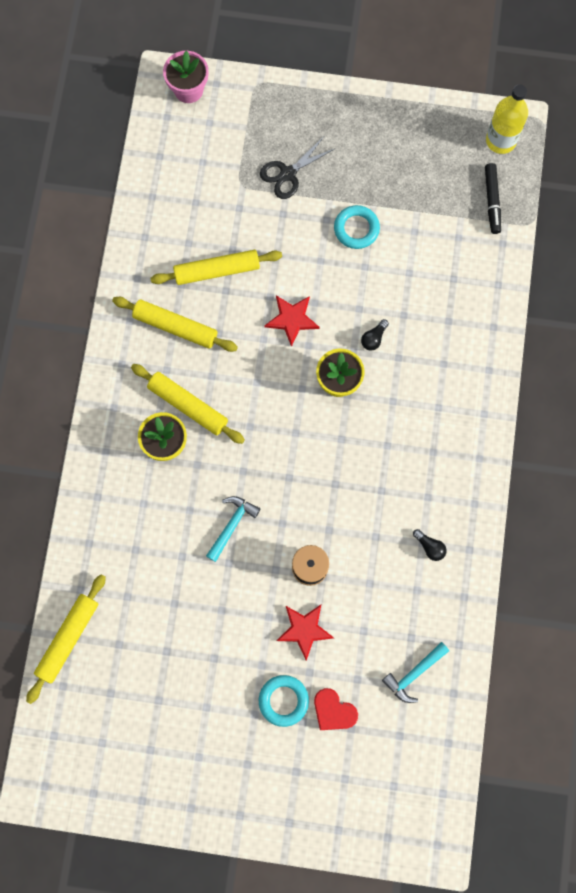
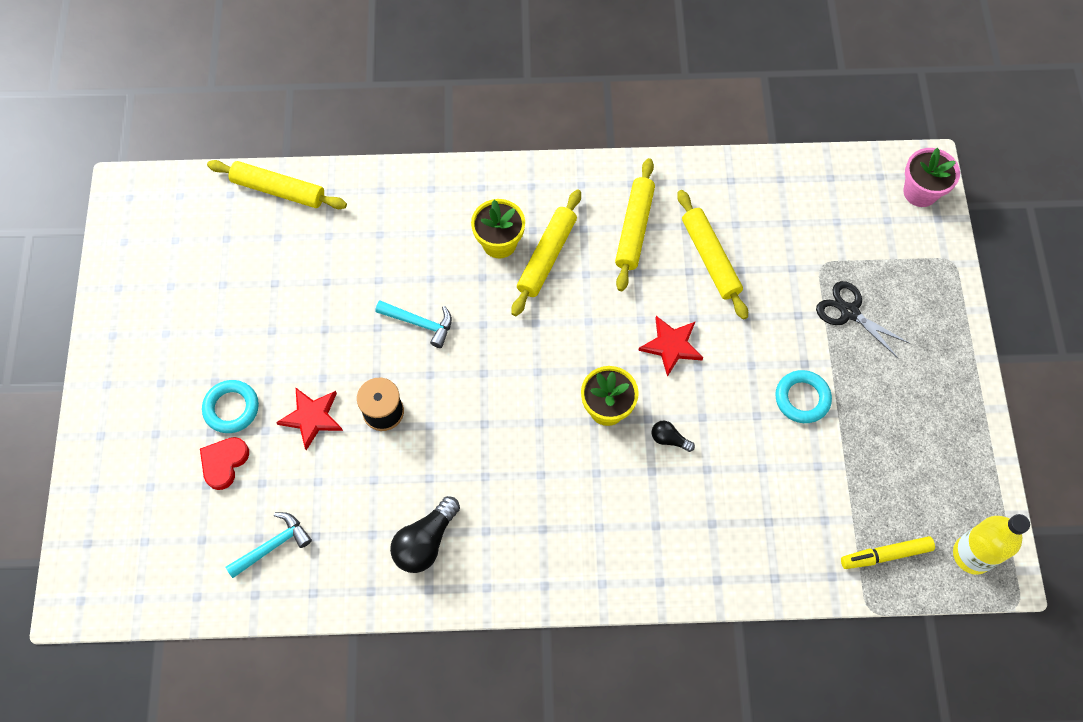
camera: 80 degrees right, 10 degrees down
turquoise hammer [382,642,449,703] -> turquoise hammer turned 105 degrees clockwise [226,512,312,578]
black light bulb [413,529,447,561] -> black light bulb [390,496,460,573], size x1.88
black marker [485,163,501,234] -> yellow marker [841,536,935,569]

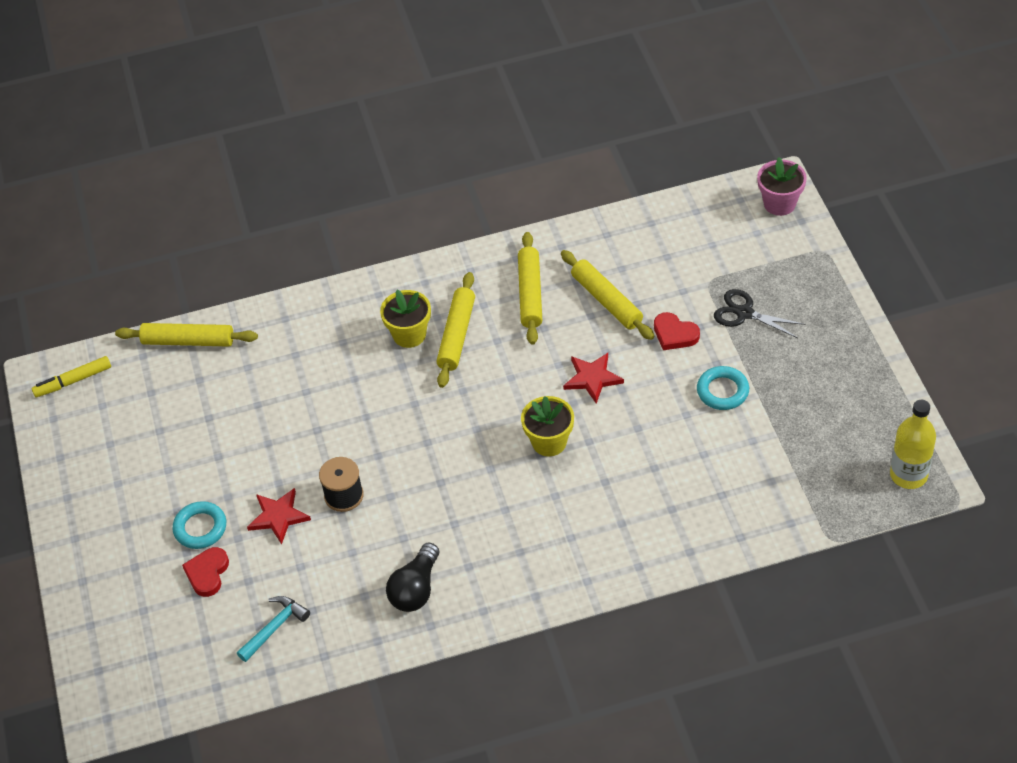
camera: 10 degrees left, 15 degrees down
turquoise hammer [375,301,452,348] -> none
black light bulb [652,421,695,452] -> none
yellow marker [841,536,935,569] -> yellow marker moved to [31,356,111,397]
none -> red heart [654,312,700,350]

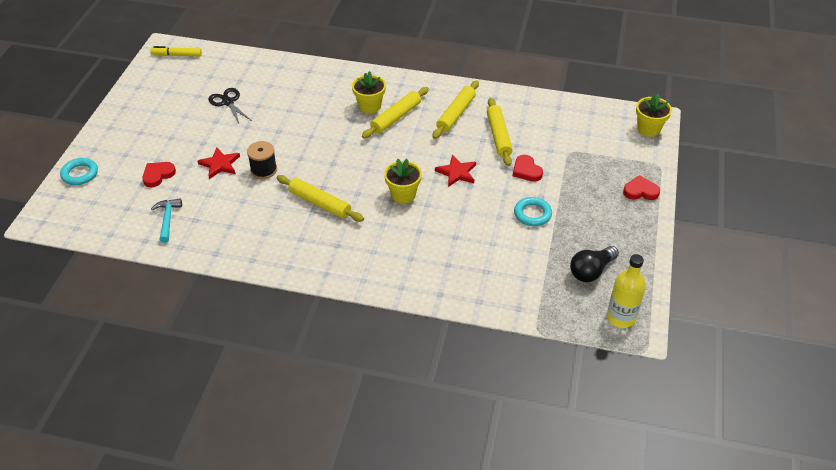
camera: 25 degrees right, 5 degrees down
yellow rolling pin [115,323,258,347] -> yellow rolling pin moved to [277,175,364,222]
turquoise ring [173,501,226,549] -> turquoise ring moved to [60,158,98,185]
turquoise hammer [237,596,310,662] -> turquoise hammer turned 75 degrees counterclockwise [151,198,182,243]
black light bulb [386,542,439,612] -> black light bulb moved to [570,246,619,282]
black scissors [714,289,806,338] -> black scissors moved to [208,88,252,124]
pink flower pot [757,157,807,216] -> yellow flower pot [636,94,672,137]
none -> red heart [623,175,660,200]

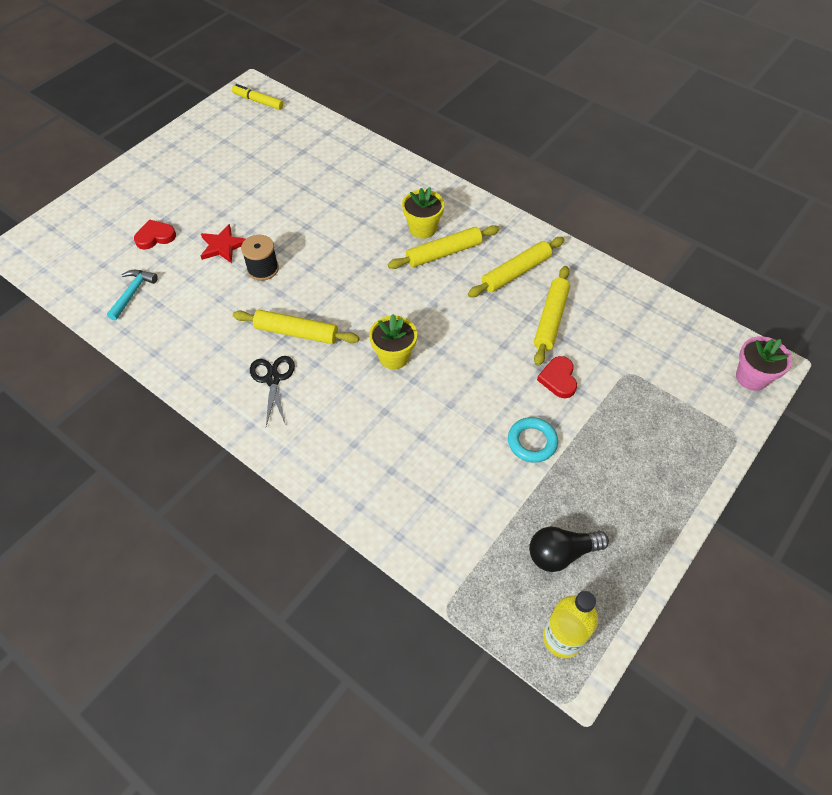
camera: 25 degrees right, 10 degrees up
turquoise ring [60,158,98,185] -> none
black scissors [208,88,252,124] -> black scissors moved to [250,356,295,426]
yellow rolling pin [277,175,364,222] -> yellow rolling pin turned 45 degrees counterclockwise [233,310,360,344]
red star [435,155,476,187] -> none
red heart [623,175,660,200] -> none
yellow flower pot [636,94,672,137] -> pink flower pot [736,336,792,391]

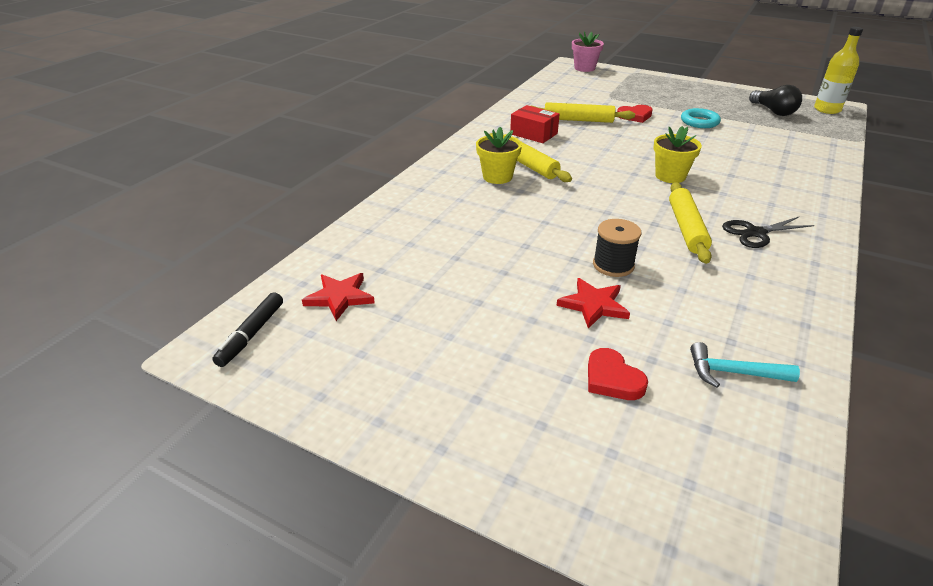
camera: 100 degrees left, 20 degrees down
yellow marker [232,84,284,110] -> black marker [212,292,283,367]
yellow rolling pin [468,237,564,297] -> red box [510,105,560,143]
none -> red star [302,273,375,321]

